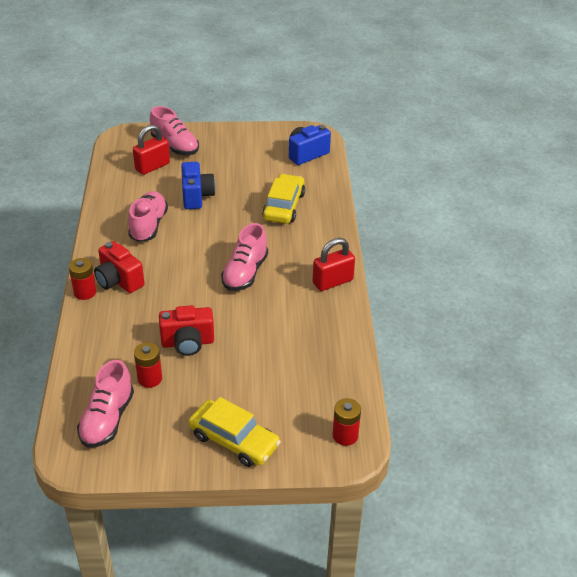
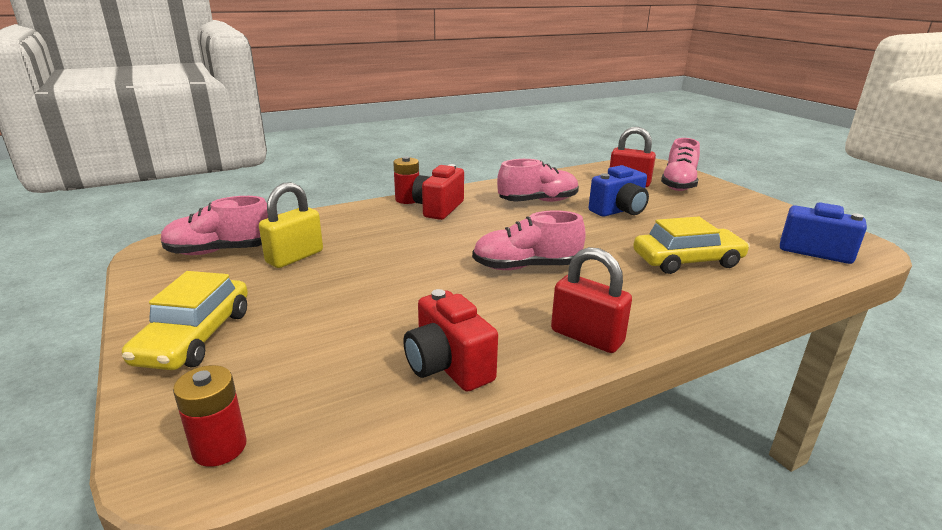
camera: 65 degrees right, 15 degrees down
red battery [134,342,162,388] -> yellow padlock [259,182,323,268]
red camera [159,305,214,356] -> red camera moved to [403,289,498,392]

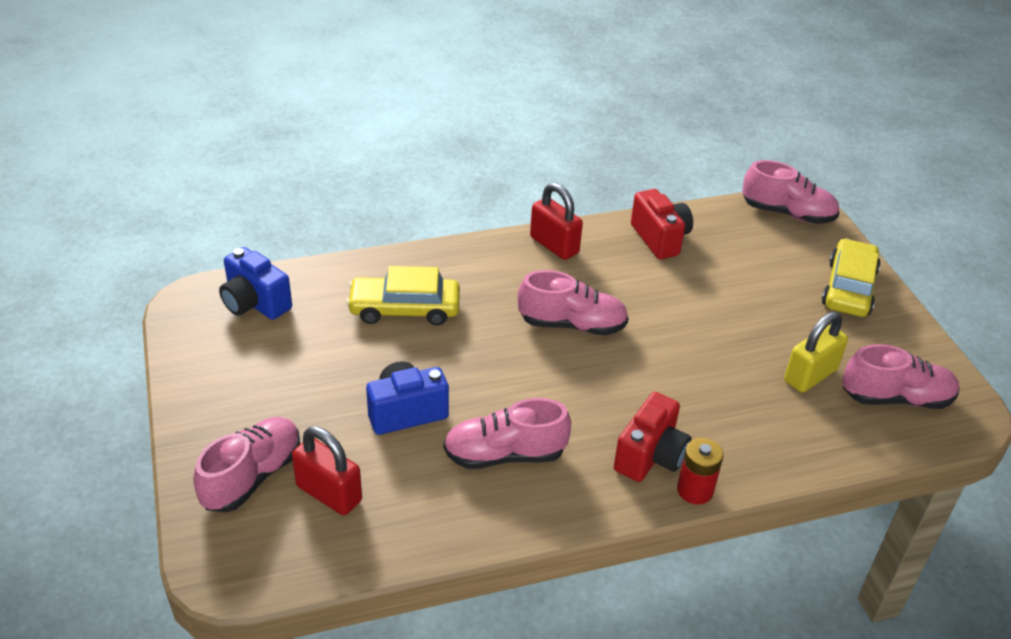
camera: 170 degrees left, 15 degrees up
red battery [173,365,247,467] -> pink shoe [742,160,840,224]

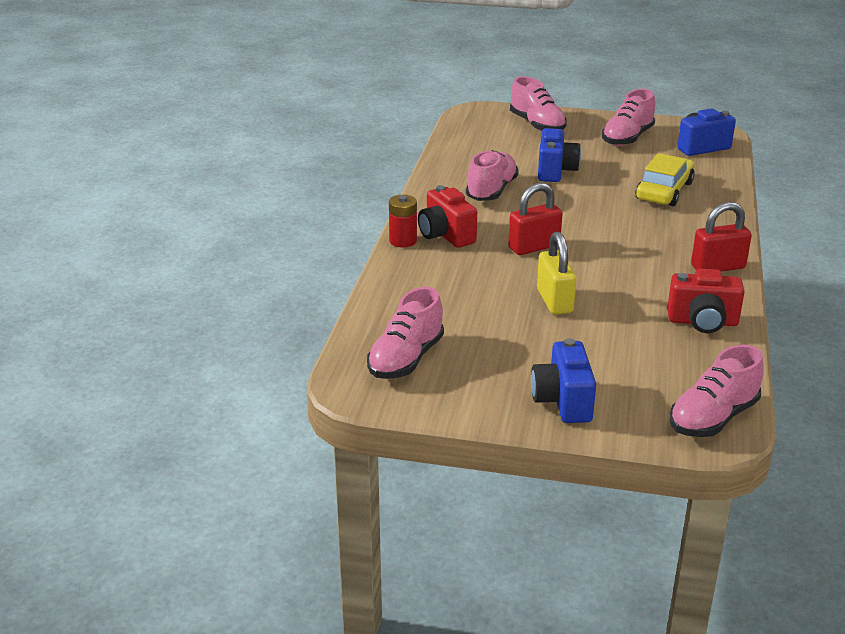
camera: 120 degrees right, 10 degrees down
red padlock [292,427,362,515] -> red padlock moved to [508,183,563,255]
pink shoe [518,270,629,336] -> pink shoe moved to [602,89,655,146]
yellow padlock [784,312,848,393] -> yellow padlock moved to [537,232,577,315]
yellow car [822,238,881,317] -> blue camera [531,338,596,423]

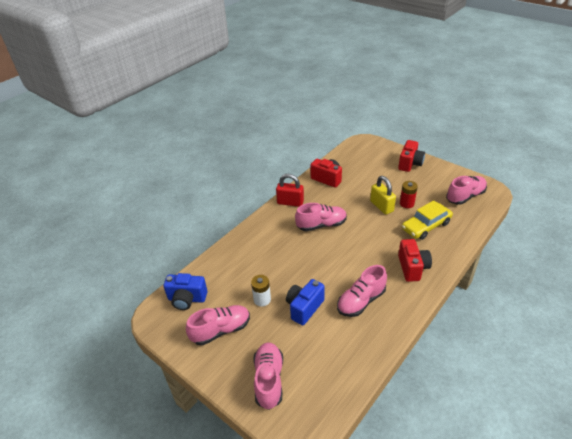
camera: 150 degrees left, 10 degrees up
red battery [389,195,417,247] -> red battery moved to [400,181,418,208]
red padlock [508,183,563,255] -> none
blue camera [531,338,596,423] -> red camera [398,140,425,172]
yellow padlock [537,232,577,315] -> yellow padlock turned 45 degrees counterclockwise [370,176,396,215]
yellow car [635,153,695,206] -> yellow car moved to [402,200,453,240]
pink shoe [669,345,764,437] -> pink shoe moved to [295,203,347,231]
none -> white battery [251,275,271,307]

